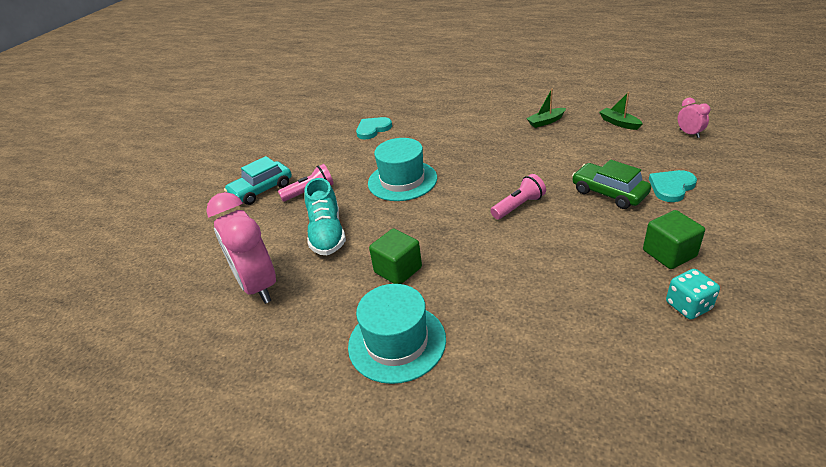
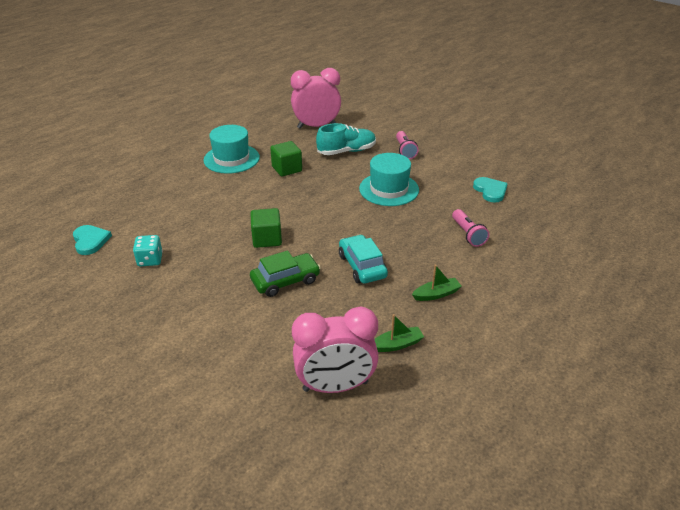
camera: 105 degrees right, 0 degrees up
turquoise car [224,156,292,205] -> turquoise car moved to [339,234,388,283]
turquoise shoe [304,178,346,255] -> turquoise shoe turned 150 degrees clockwise [316,123,376,155]
pink flashlight [491,174,546,219] -> pink flashlight moved to [452,209,489,247]
green boat [526,89,566,128] -> green boat turned 75 degrees clockwise [412,265,462,301]
green cube [643,210,705,269] -> green cube moved to [250,208,282,248]
turquoise heart [649,170,697,202] -> turquoise heart moved to [73,225,112,255]
pink clock [678,98,710,138] -> pink clock [292,306,379,393], size x2.22

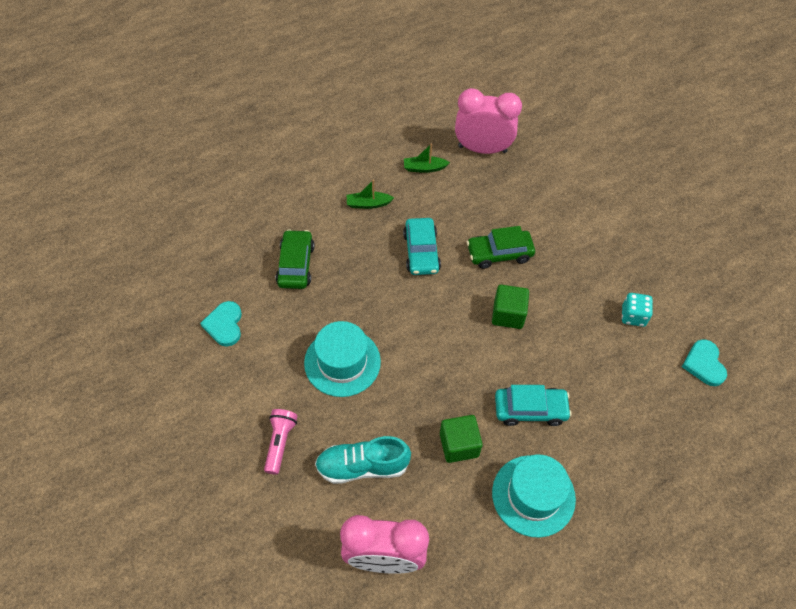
camera: 165 degrees left, 20 degrees up
pink flashlight [452,209,489,247] -> green car [276,229,314,289]
none -> turquoise car [495,385,572,426]

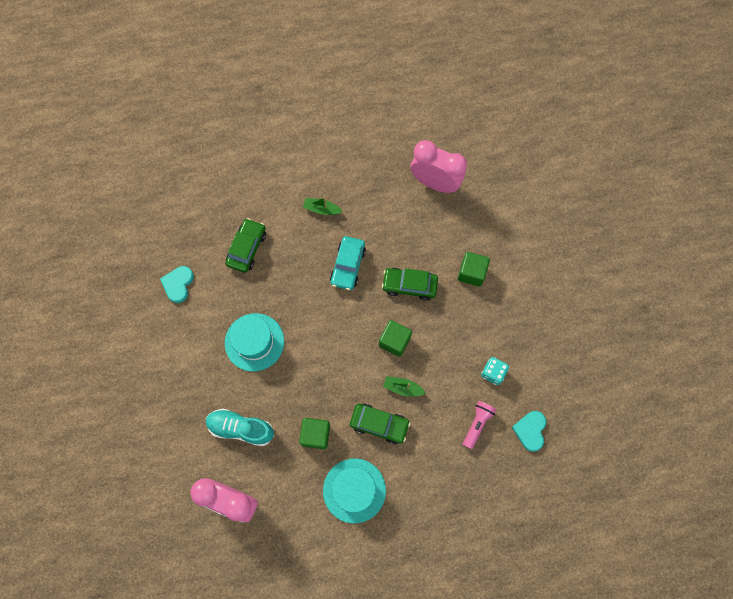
camera: 20 degrees right, 15 degrees up
pink flashlight [264,409,297,475] -> pink flashlight moved to [463,401,497,449]
green boat [404,143,450,173] -> green boat moved to [383,376,426,397]
turquoise car [495,385,572,426] -> green car [350,403,410,444]
none -> green cube [458,252,490,287]

